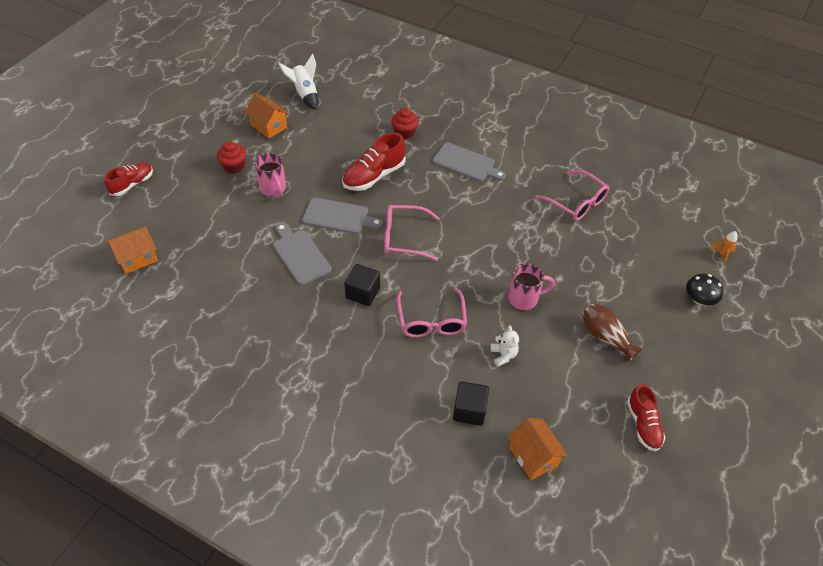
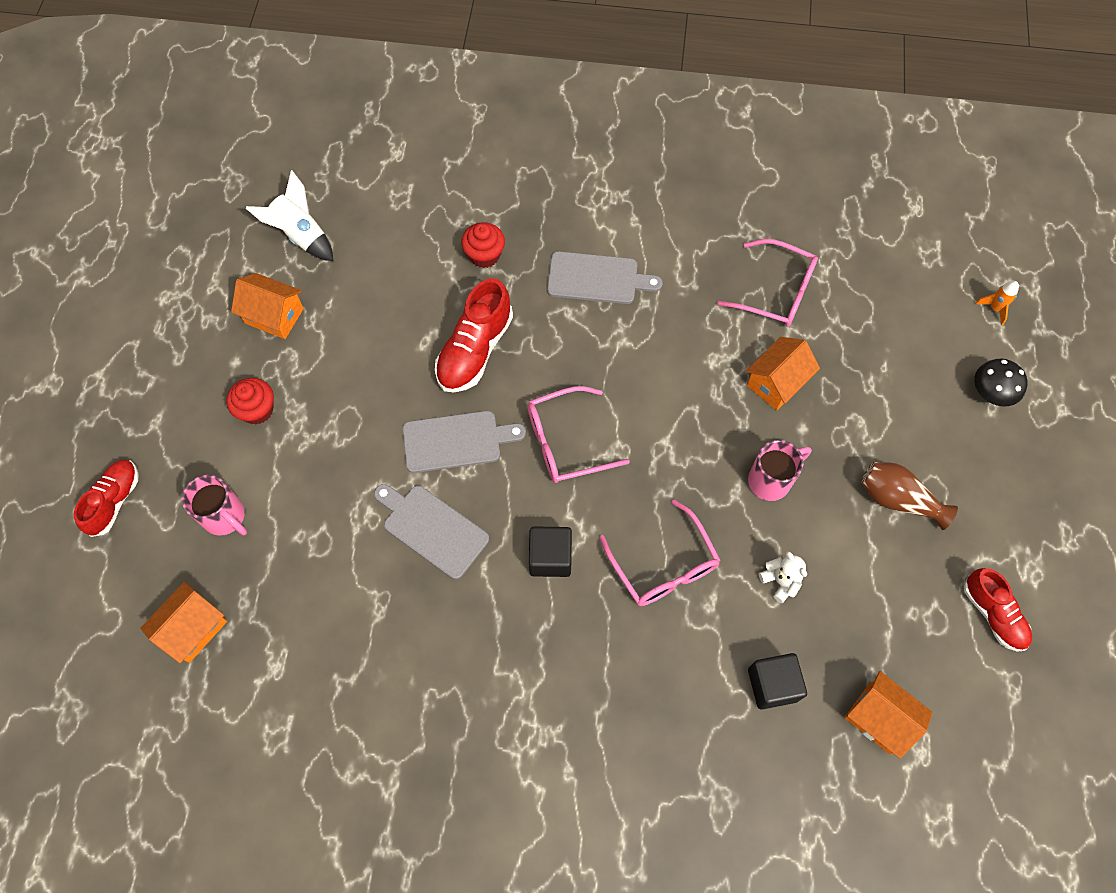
camera: 20 degrees left, 15 degrees up
pink mug [255,153,286,196] -> pink mug moved to [182,475,247,536]
none -> orange house [746,337,820,410]

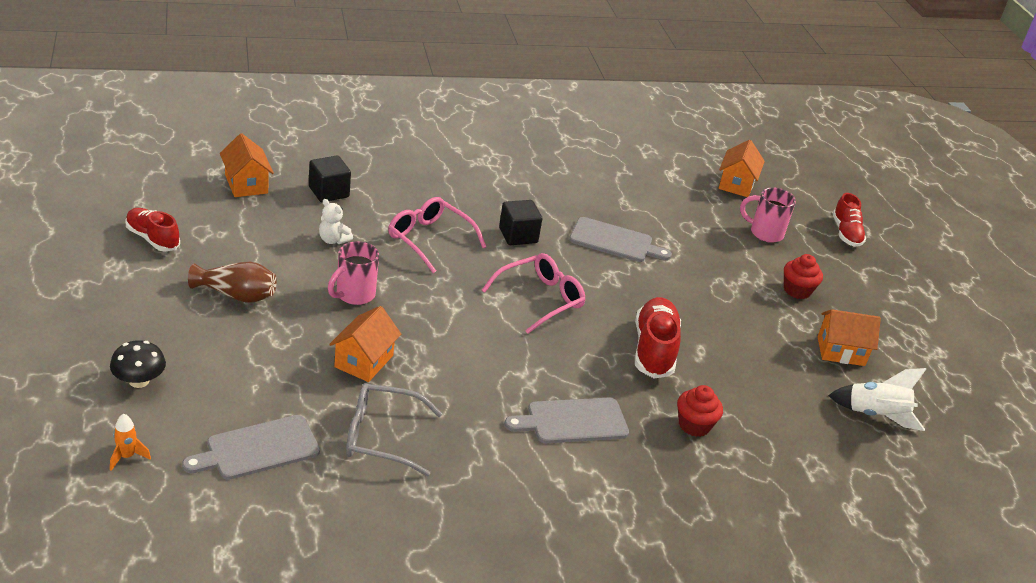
camera: 155 degrees right, 30 degrees down
grey cutting board [402,411,526,473] -> grey cutting board moved to [182,415,320,480]
pink glasses [717,239,818,327] -> grey glasses [346,383,443,476]
orange house [845,671,932,758] -> orange house turned 45 degrees clockwise [220,133,274,197]

